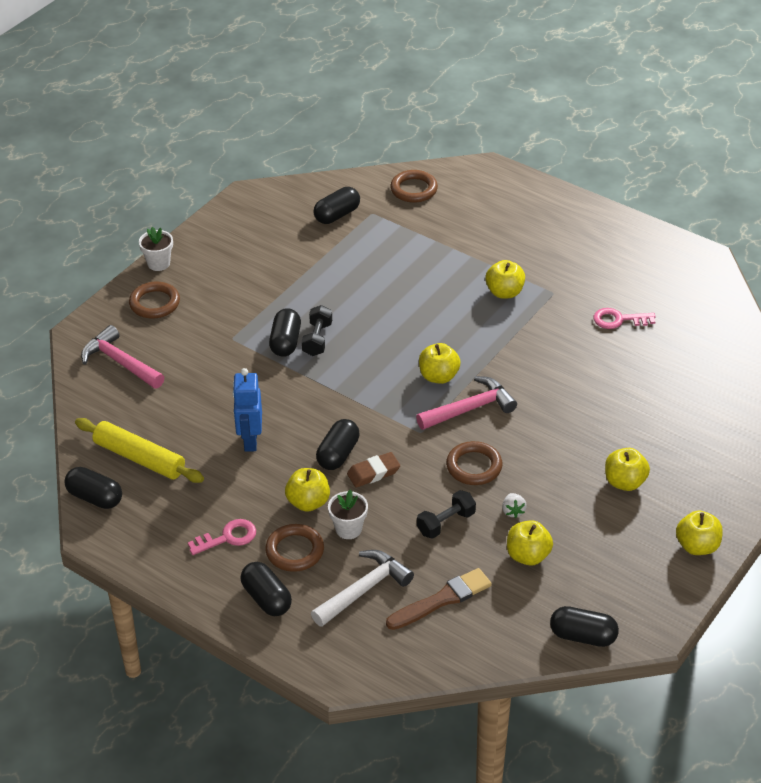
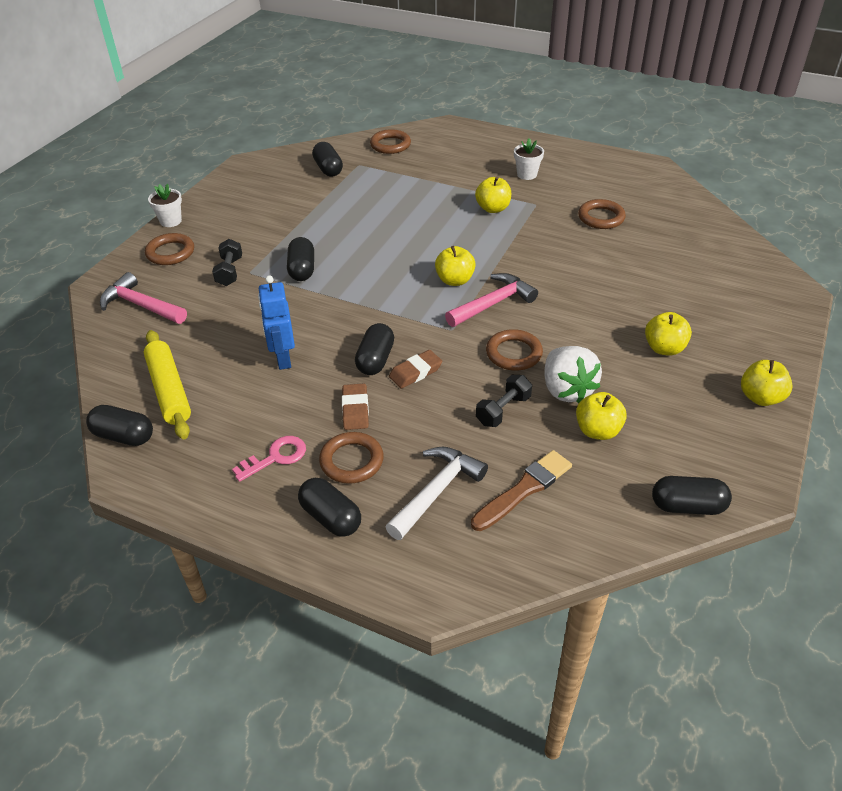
camera: 10 degrees left, 0 degrees up
yellow rolling pin [75,418,204,483] -> yellow rolling pin turned 45 degrees clockwise [144,330,191,439]
yellow apple [285,468,330,512] -> brown eraser [342,383,369,430]
black dumbbell [302,305,332,356] -> black dumbbell moved to [212,239,242,286]
black capsule [314,187,360,224] -> black capsule turned 60 degrees counterclockwise [312,142,343,177]
white flower pot [328,490,368,539] -> white flower pot moved to [514,138,544,180]
white strawberry [502,493,527,518] -> white strawberry [544,346,602,403], size x2.26
pink key [593,308,656,329] -> brown ring [578,199,626,229]

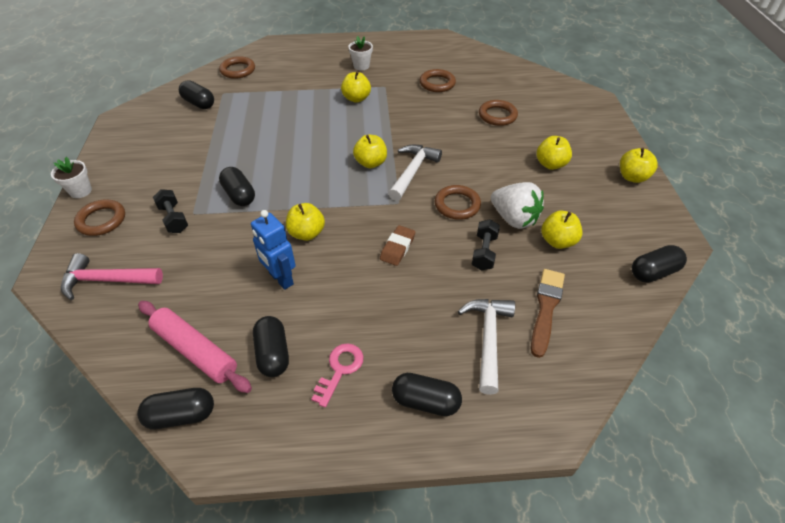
camera: 30 degrees left, 5 degrees up
yellow rolling pin [144,330,191,439] -> pink rolling pin [138,301,252,393]
brown ring [319,432,384,484] -> brown ring moved to [479,100,518,126]
brown eraser [342,383,369,430] -> none
black capsule [355,323,394,375] -> black capsule moved to [253,316,289,377]
pink hammer [445,273,538,327] -> white hammer [388,145,442,201]
none -> yellow apple [286,203,325,241]

